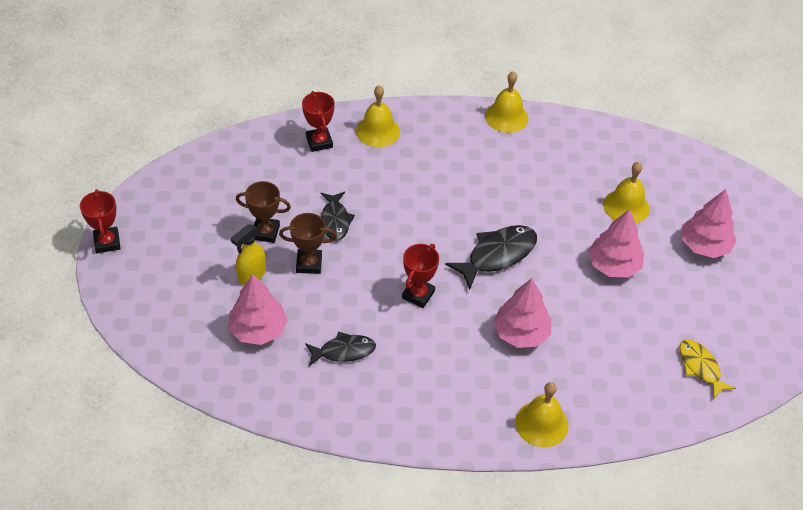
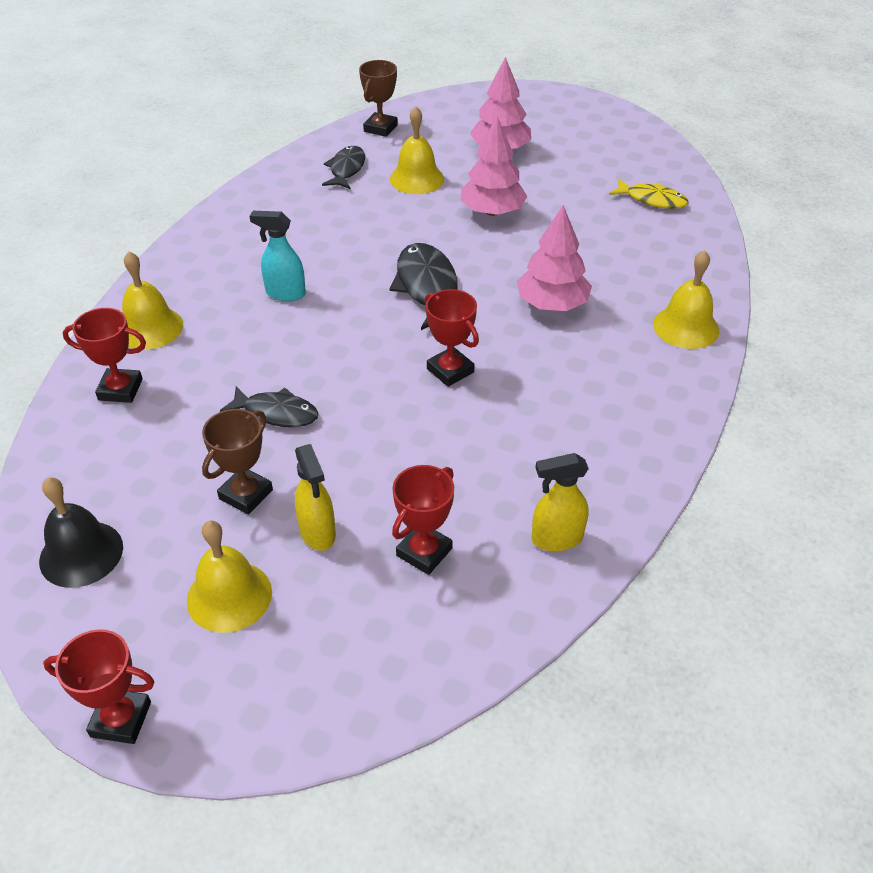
camera: 65 degrees left, 5 degrees down
pink tree [228,274,288,345] -> red trophy [392,465,454,575]
brown trophy [279,213,337,274] -> brown trophy moved to [359,60,398,137]
black fish [305,332,376,366] -> black fish moved to [322,146,365,189]
yellow bell [485,71,528,133] -> yellow bell moved to [187,521,272,633]
yellow fish [679,340,736,399] -> yellow fish turned 150 degrees counterclockwise [609,179,688,209]
none -> black bell [39,477,123,588]
none -> turquoise spray bottle [250,211,306,301]
none -> yellow spray bottle [532,453,589,551]

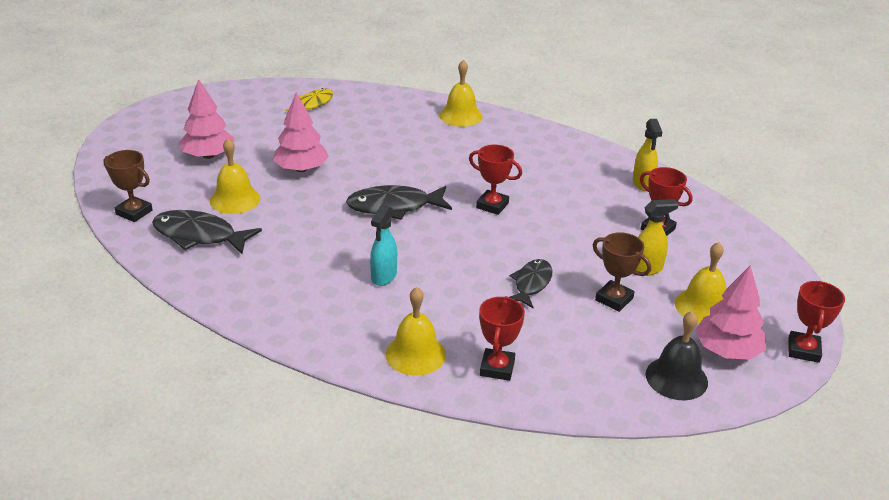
camera: 85 degrees left, 10 degrees down
black fish [322,146,365,189] -> black fish [152,210,262,254], size x1.52
red trophy [425,289,479,387] -> red trophy turned 60 degrees clockwise [469,145,522,215]
pink tree [517,205,592,311] -> pink tree moved to [695,265,766,360]

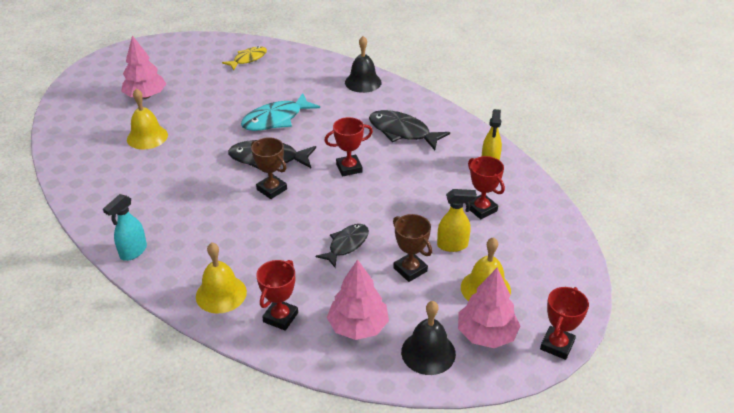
camera: 15 degrees right, 5 degrees up
brown trophy [104,150,153,222] -> brown trophy moved to [251,137,287,199]
black fish [152,210,262,254] -> black fish moved to [369,110,450,150]
pink tree [273,92,329,172] -> pink tree moved to [327,259,389,340]
turquoise spray bottle [370,205,397,286] -> turquoise spray bottle moved to [103,194,147,261]
yellow bell [440,60,482,127] -> black bell [345,36,382,93]
red trophy [469,145,522,215] -> red trophy turned 60 degrees counterclockwise [324,117,373,176]
none -> turquoise fish [241,93,320,131]

